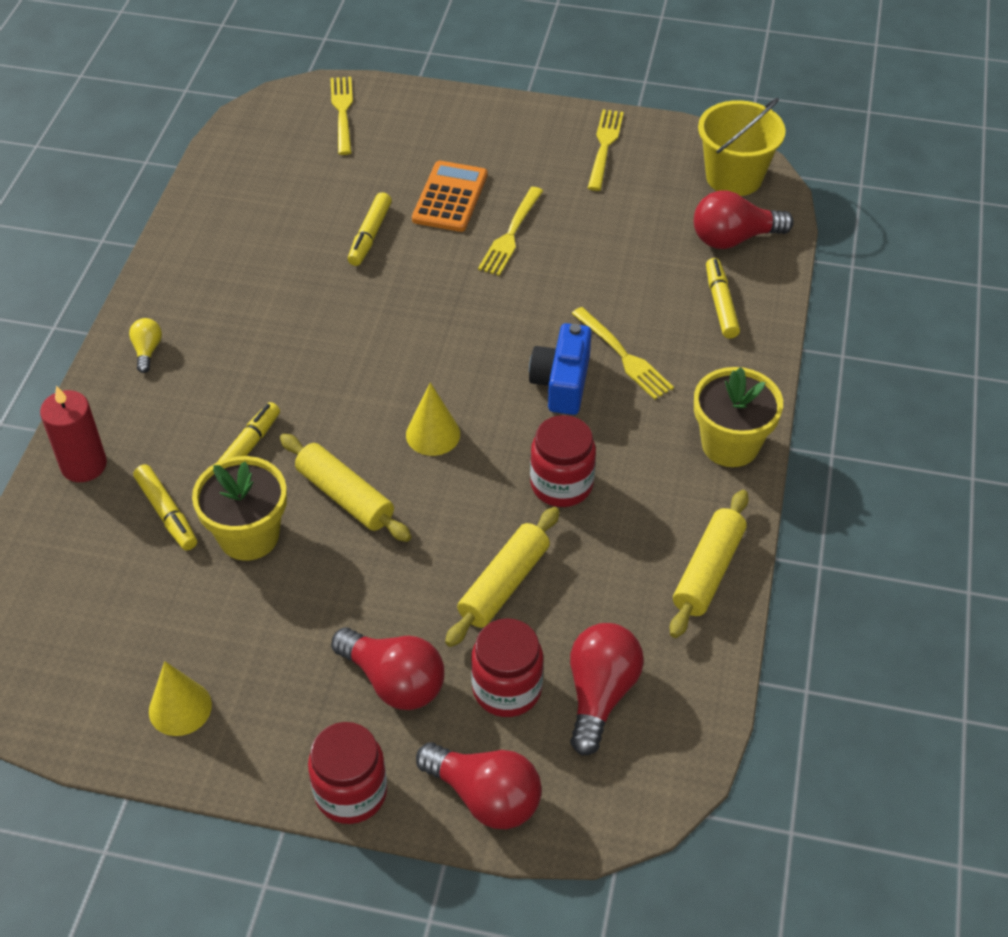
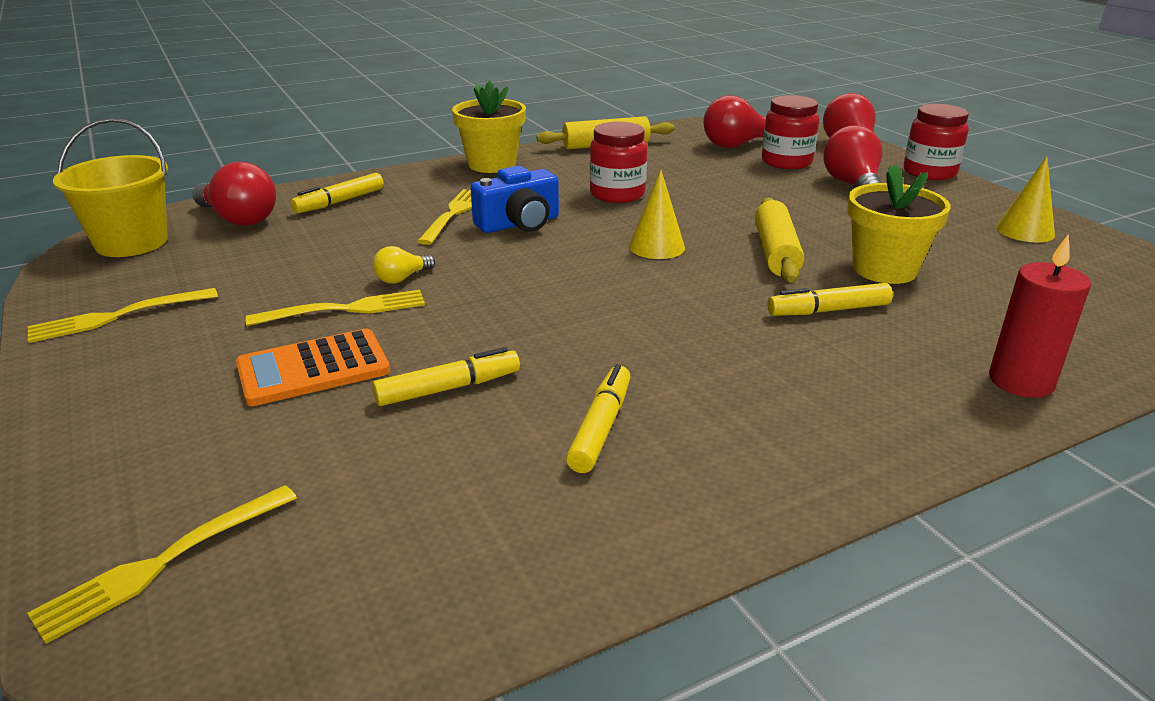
camera: 130 degrees left, 20 degrees down
yellow light bulb [129,318,162,373] -> yellow light bulb moved to [373,246,435,284]
yellow marker [133,465,197,550] -> yellow marker moved to [566,364,631,473]
yellow rolling pin [445,507,559,647] -> none

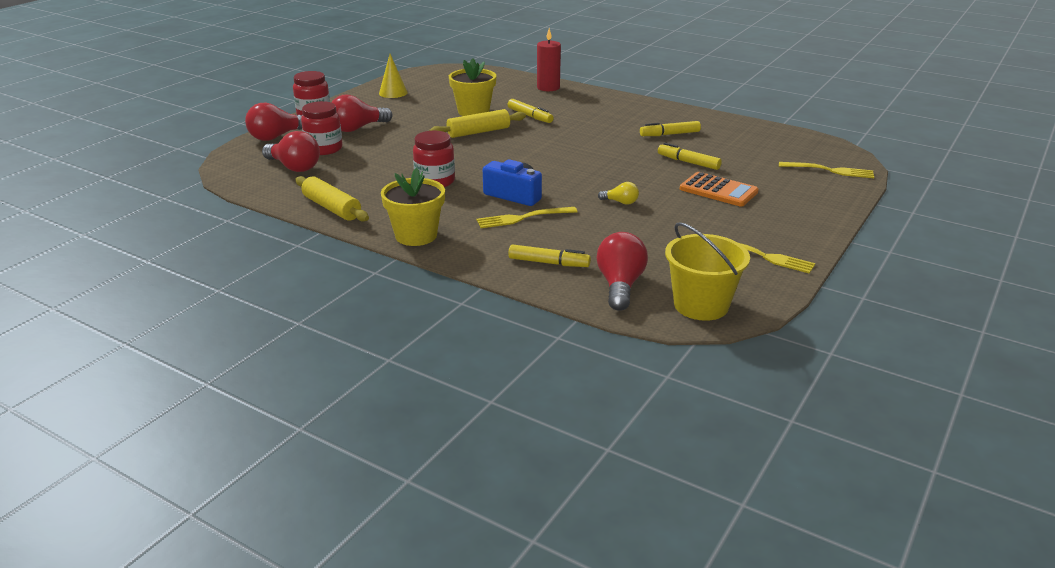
camera: 120 degrees left, 0 degrees up
yellow fork [246,290,425,326] -> none
yellow cone [629,170,685,259] -> none

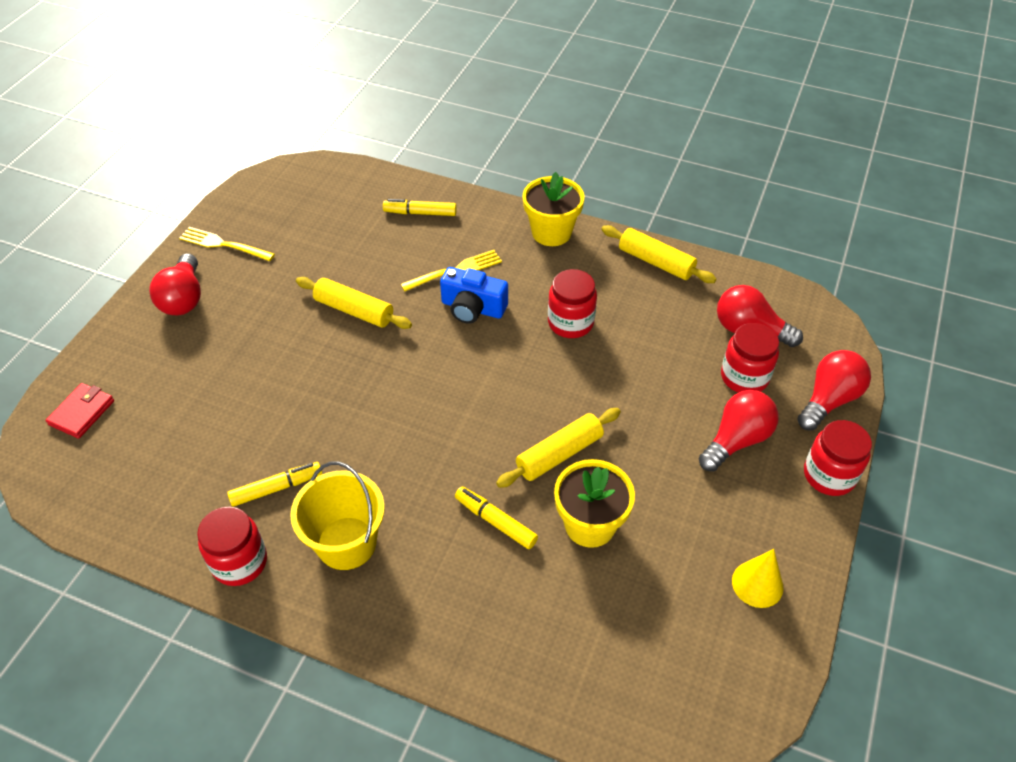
camera: 170 degrees right, 20 degrees up
red candle [537,28,561,91] -> none
red light bulb [596,232,648,311] -> red light bulb moved to [149,253,201,315]
yellow light bulb [598,182,639,205] -> yellow rolling pin [296,277,412,329]
yellow marker [658,143,722,170] -> none
yellow bucket [665,222,750,321] -> yellow bucket moved to [290,461,385,570]
orange calculator [680,172,759,206] -> none
yellow fork [779,162,874,178] -> red wallet [46,383,114,439]
none -> red jar [197,507,267,586]

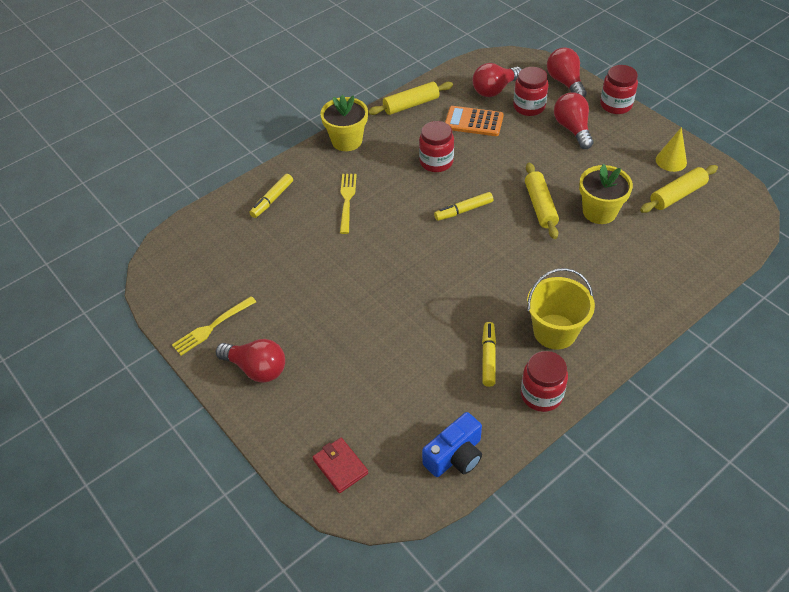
camera: 60 degrees left, 0 degrees up
yellow rolling pin [296,277,412,329] -> yellow rolling pin moved to [640,165,718,213]
blue camera [440,267,508,324] -> blue camera moved to [422,412,482,477]
yellow marker [455,487,538,549] -> yellow marker moved to [434,192,493,221]
none -> orange calculator [445,106,504,136]

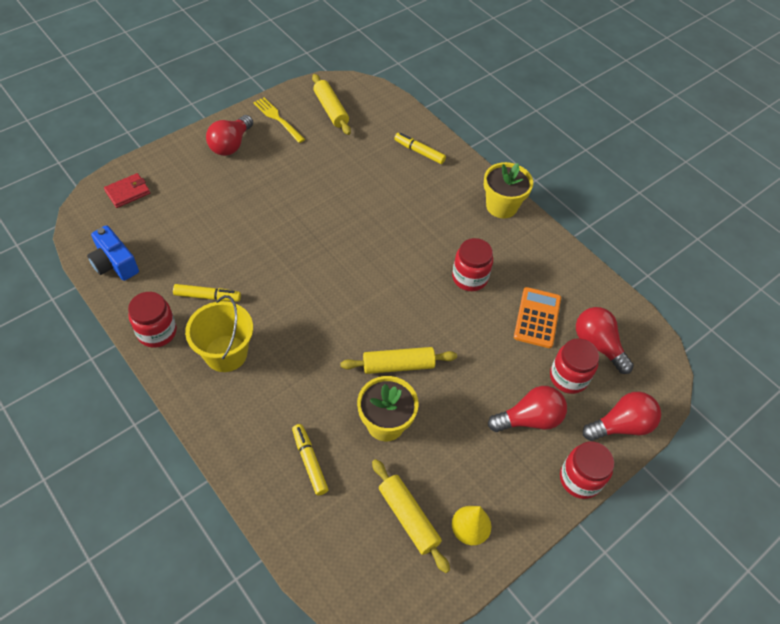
camera: 85 degrees right, 5 degrees up
yellow fork [340,174,357,234] -> none
yellow rolling pin [368,82,453,115] -> yellow rolling pin moved to [312,74,351,135]
yellow marker [434,192,493,221] -> yellow marker moved to [292,424,328,496]

